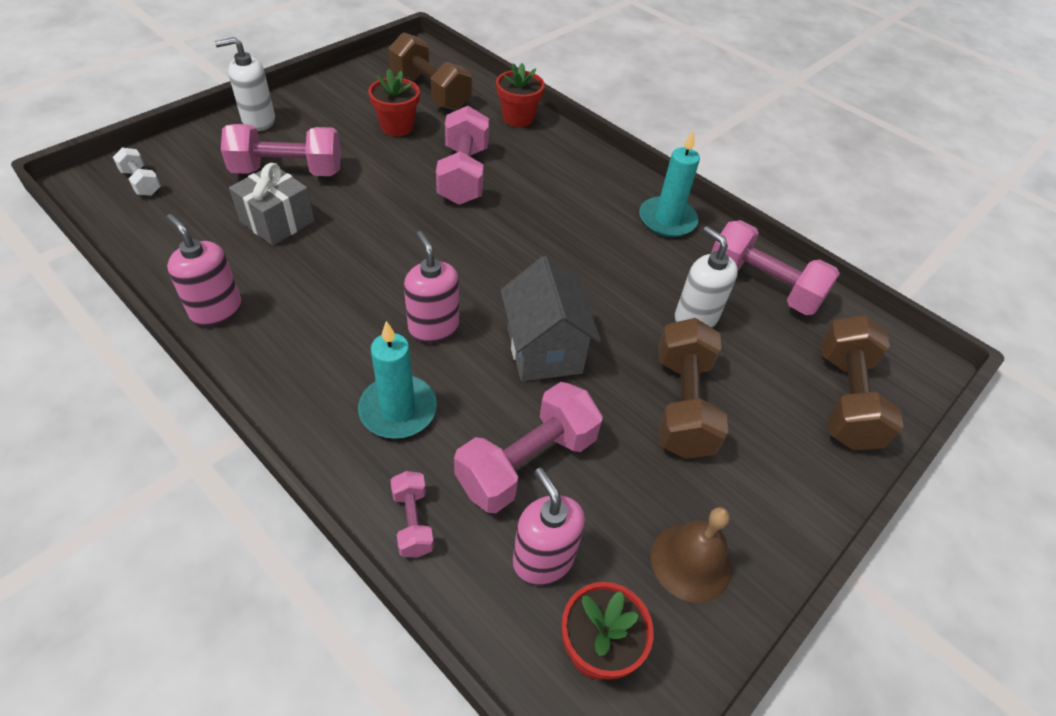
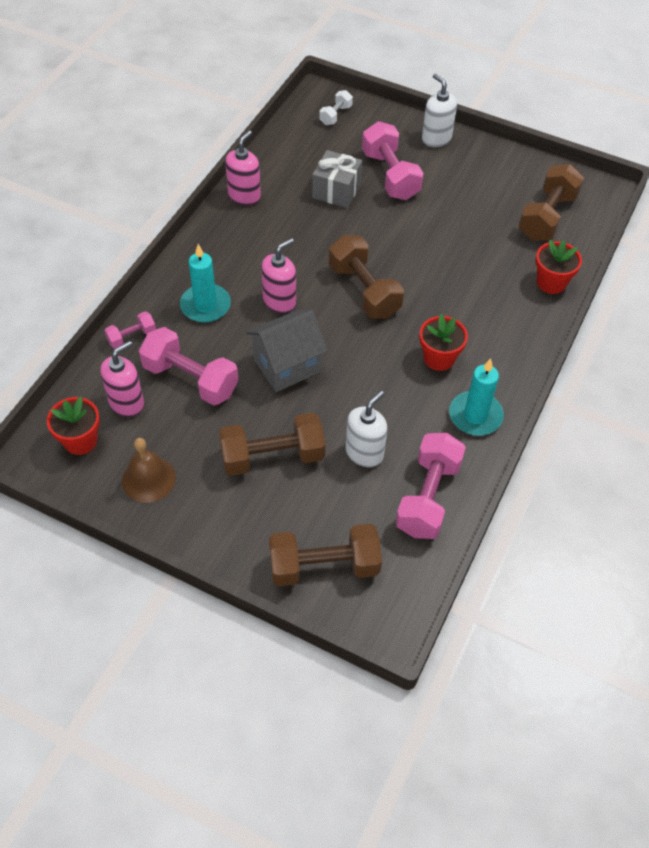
camera: 75 degrees right, 5 degrees up
red flower pot [368,69,420,136] -> red flower pot moved to [419,314,468,371]
pink dumbbell [436,106,489,205] -> none
none -> brown dumbbell [329,235,404,319]

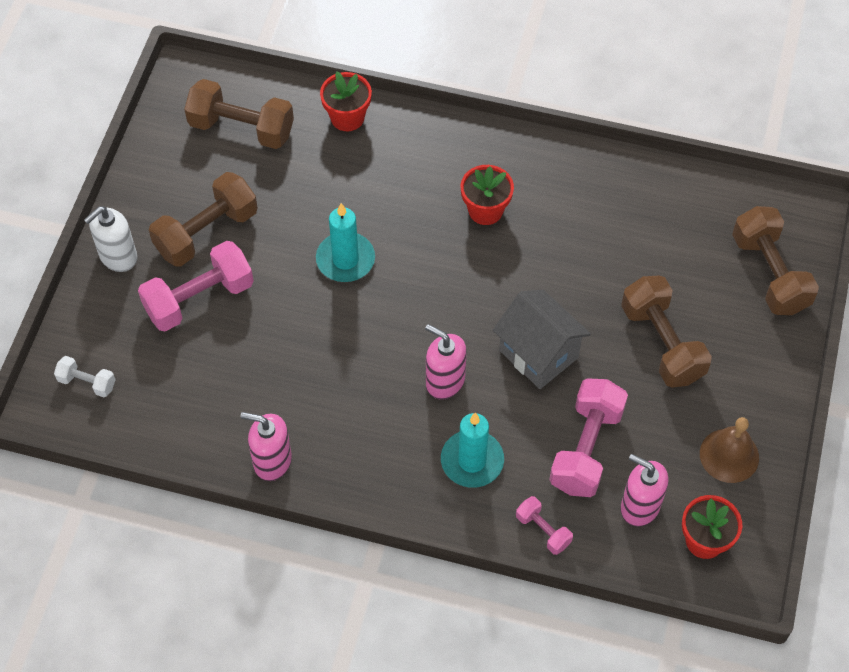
camera: 100 degrees left, 5 degrees up
grey gift [312,150,362,208] -> none
brown dumbbell [329,235,404,319] -> brown dumbbell moved to [149,172,258,267]
white soap dispenser [345,390,388,467] -> none
pink dumbbell [395,433,466,539] -> none
turquoise candle [449,358,504,436] -> turquoise candle moved to [316,203,375,282]

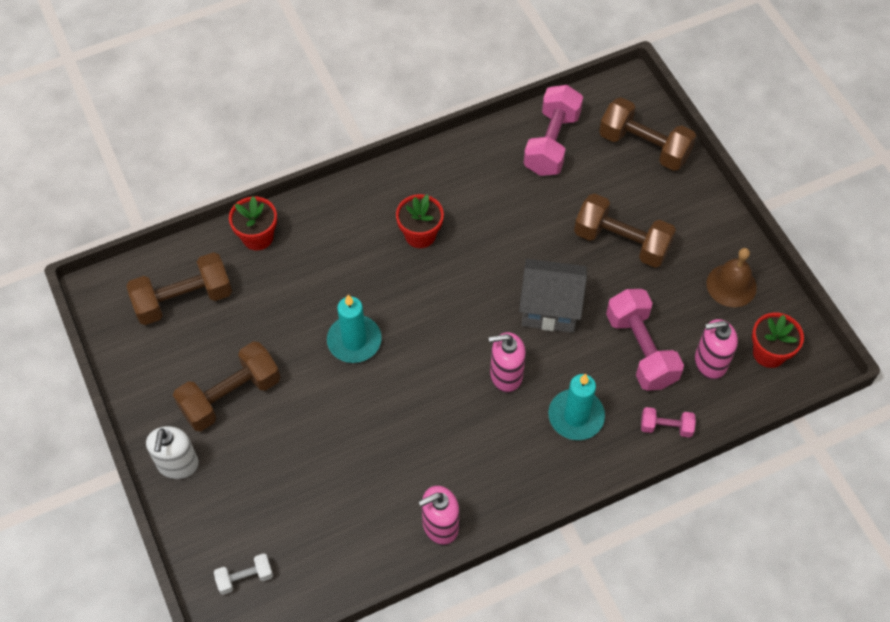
camera: 40 degrees left, 0 degrees up
pink dumbbell [138,241,254,332] -> pink dumbbell moved to [524,85,583,176]
brown dumbbell [149,172,258,267] -> brown dumbbell turned 45 degrees clockwise [173,341,280,431]

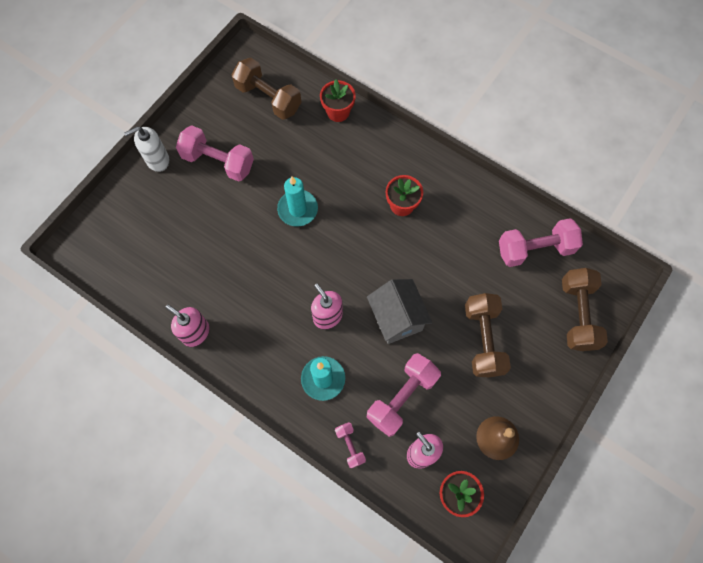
camera: 60 degrees right, 10 degrees up
brown dumbbell [173,341,280,431] -> pink dumbbell [176,125,254,182]
white dumbbell [214,553,273,595] -> none

